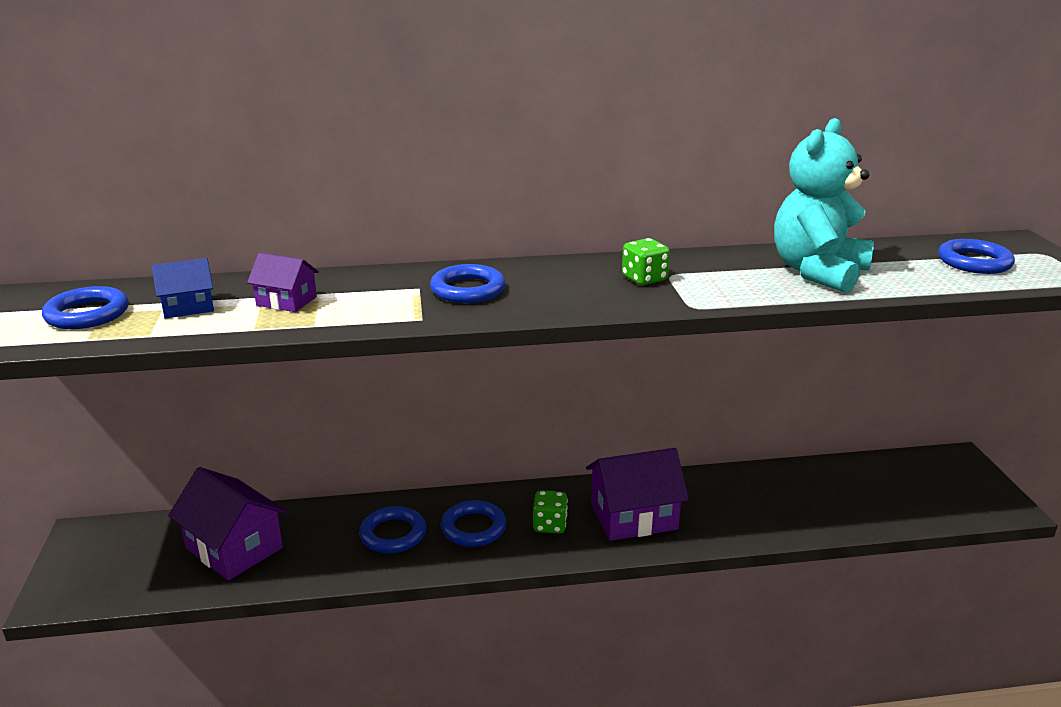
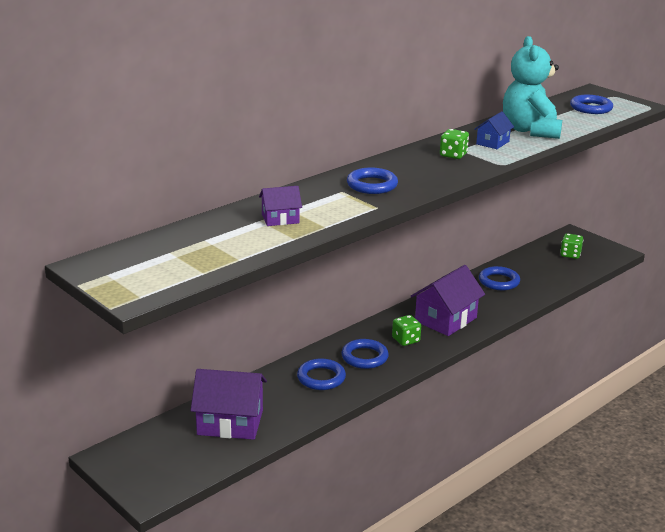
camera: 35 degrees left, 0 degrees up
blue ring [42,286,129,329] -> blue ring moved to [479,266,520,290]
blue house [152,258,214,319] -> blue house moved to [474,111,514,149]
none -> green dice [560,233,583,259]

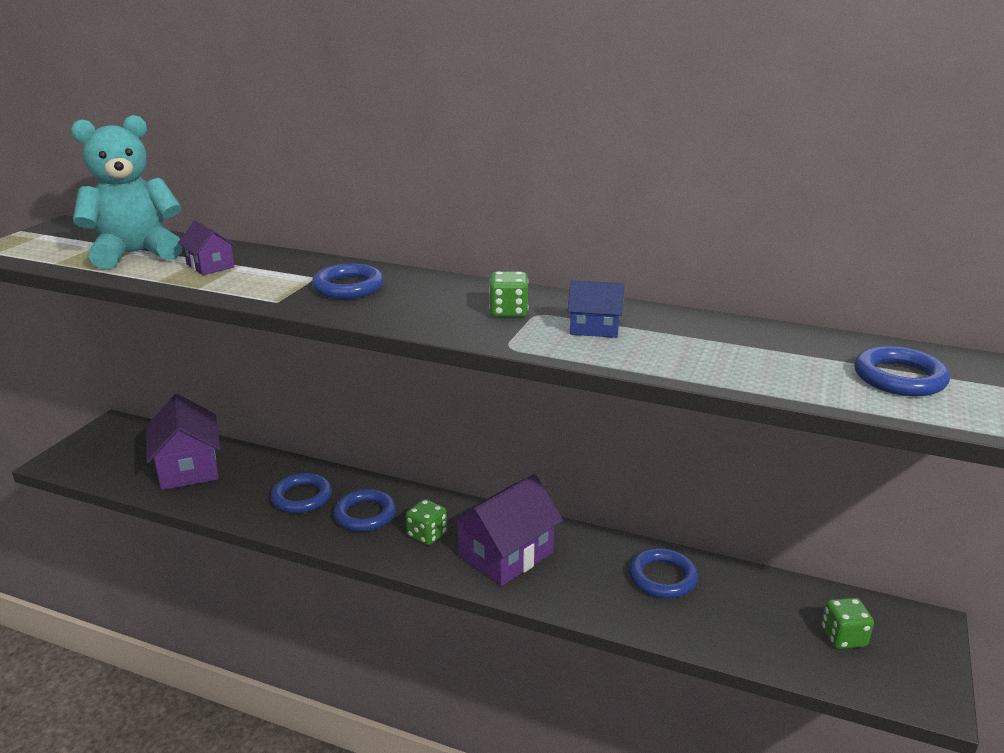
camera: 65 degrees right, 0 degrees up
purple house [411,265,485,336] -> purple house turned 60 degrees counterclockwise [449,474,563,586]
turquoise teddy bear [503,36,562,139] -> turquoise teddy bear moved to [71,115,183,269]

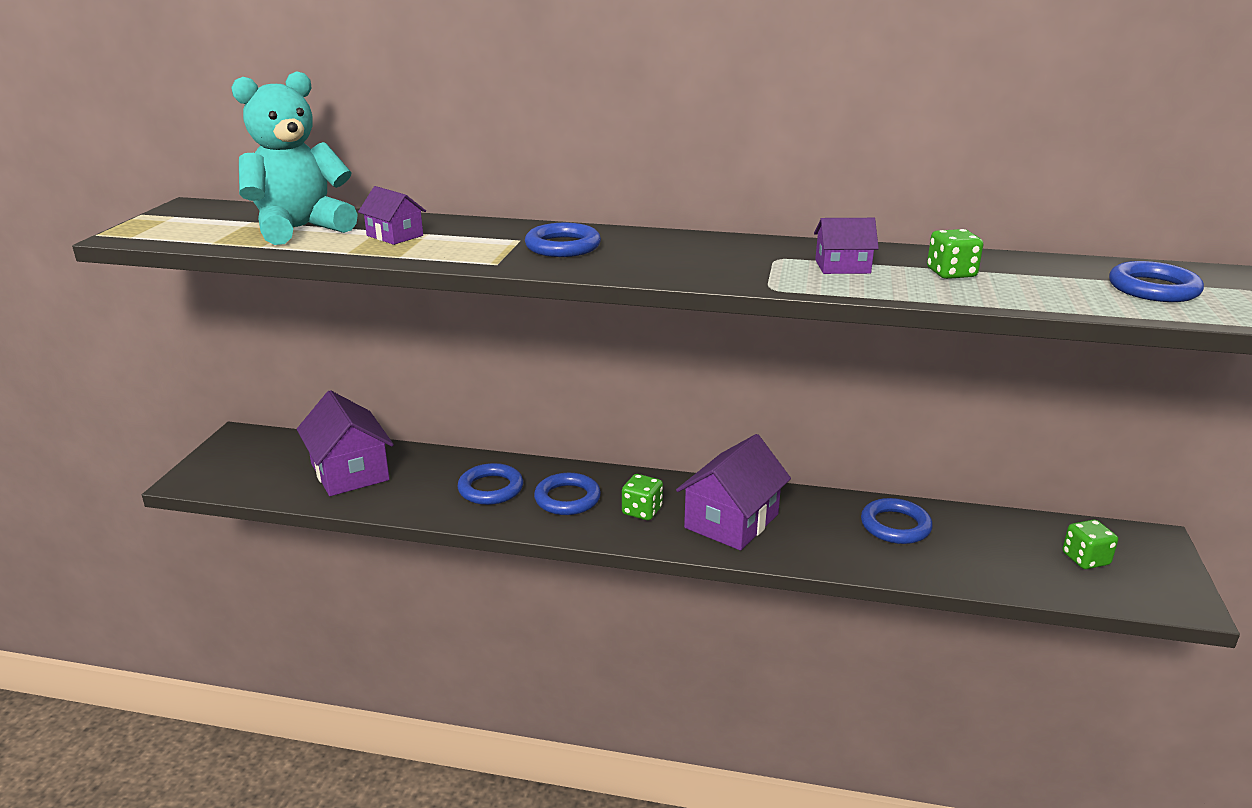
camera: 10 degrees left, 0 degrees up
green dice [489,272,528,317] -> green dice moved to [927,229,983,279]
blue house [568,280,624,338] -> purple house [814,218,879,274]

